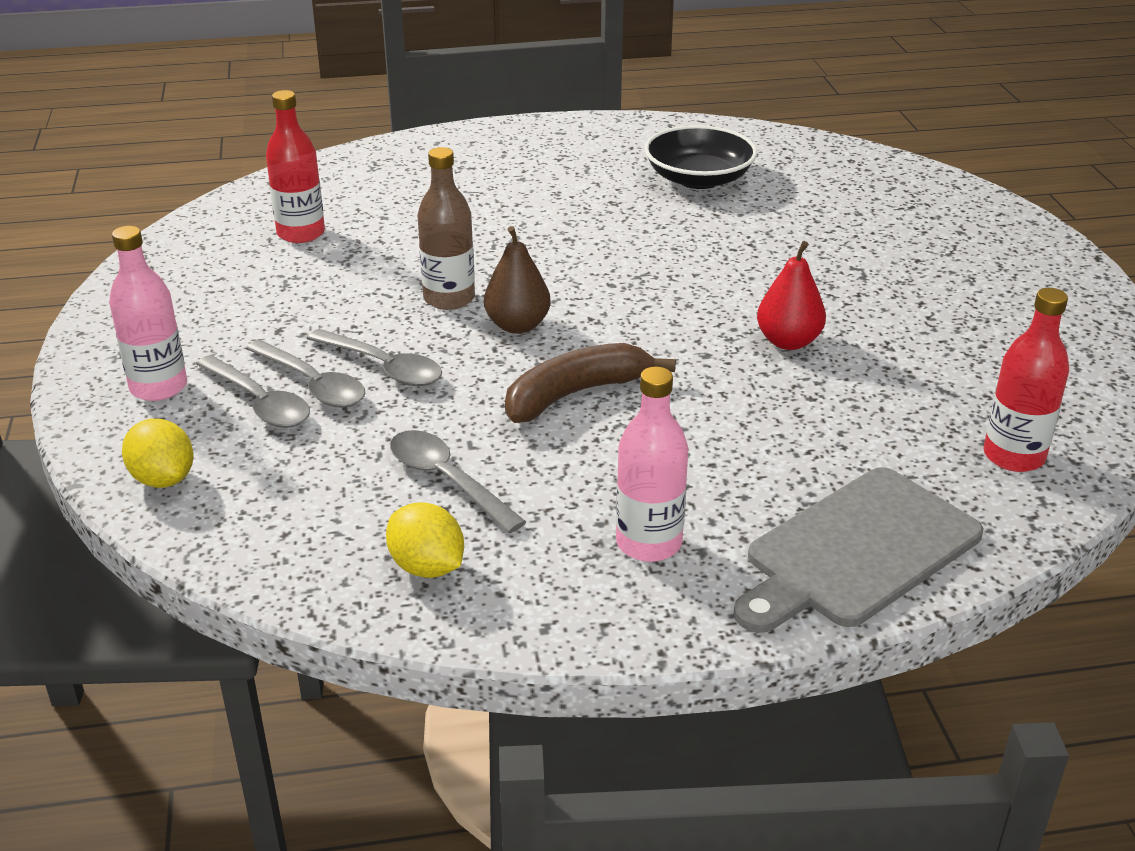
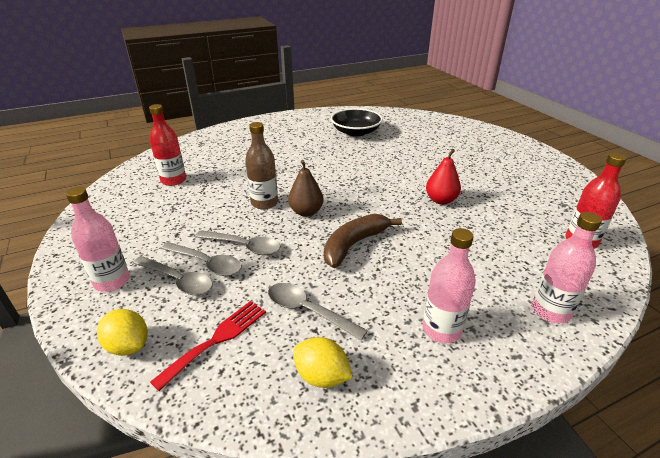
camera: 15 degrees left, 0 degrees up
grey cutting board [733,467,983,633] -> pink bottle [532,212,602,323]
none -> red fork [150,301,266,391]

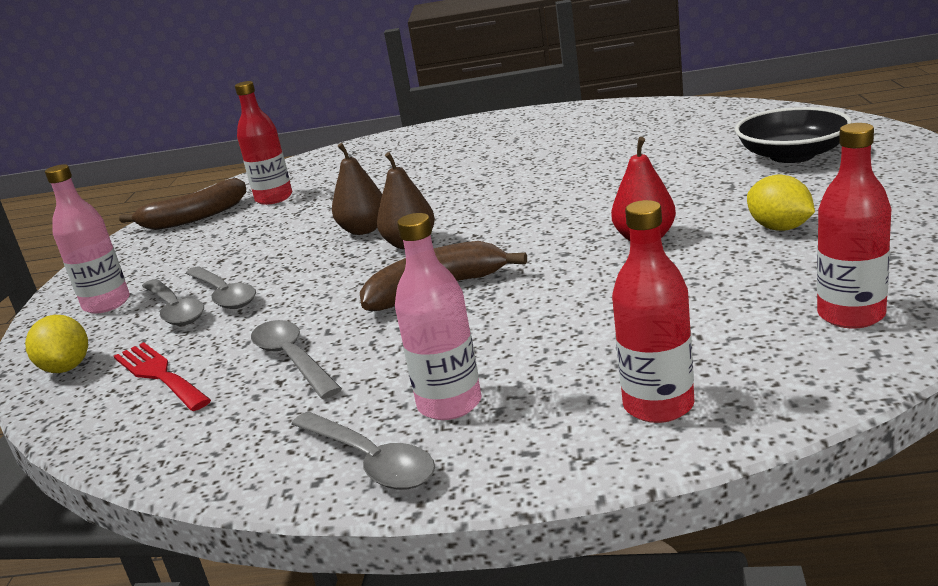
camera: 30 degrees right, 10 degrees down
red fork [150,301,266,391] -> red fork turned 105 degrees counterclockwise [114,342,211,411]
grey spoon [195,230,281,255] -> grey spoon moved to [292,411,435,490]
brown bottle [245,122,278,210] -> brown pear [332,143,382,235]
yellow lemon [293,337,353,388] -> yellow lemon moved to [747,174,815,231]
black bowl [331,108,383,137] -> black bowl moved to [735,107,852,163]
pink bottle [532,212,602,323] -> red bottle [612,200,694,423]
none -> brown banana [119,178,247,230]

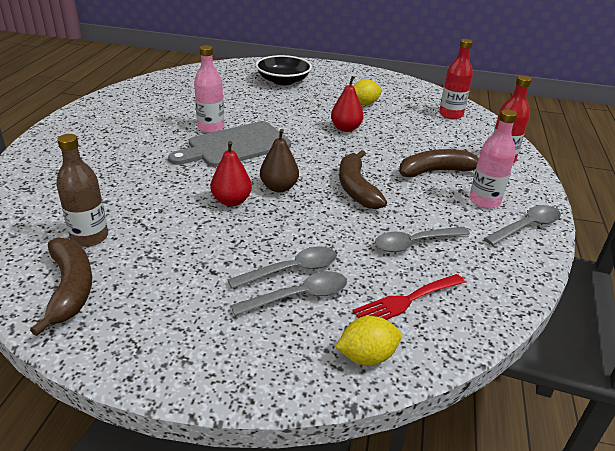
camera: 85 degrees left, 10 degrees up
pink bottle [45,164,130,314] -> pink bottle moved to [194,45,224,133]
red bottle [235,81,292,205] -> brown bottle [56,134,108,247]
brown pear [332,143,382,235] -> red pear [211,141,252,207]
none -> grey cutting board [168,121,291,167]
none -> brown banana [399,149,479,177]

